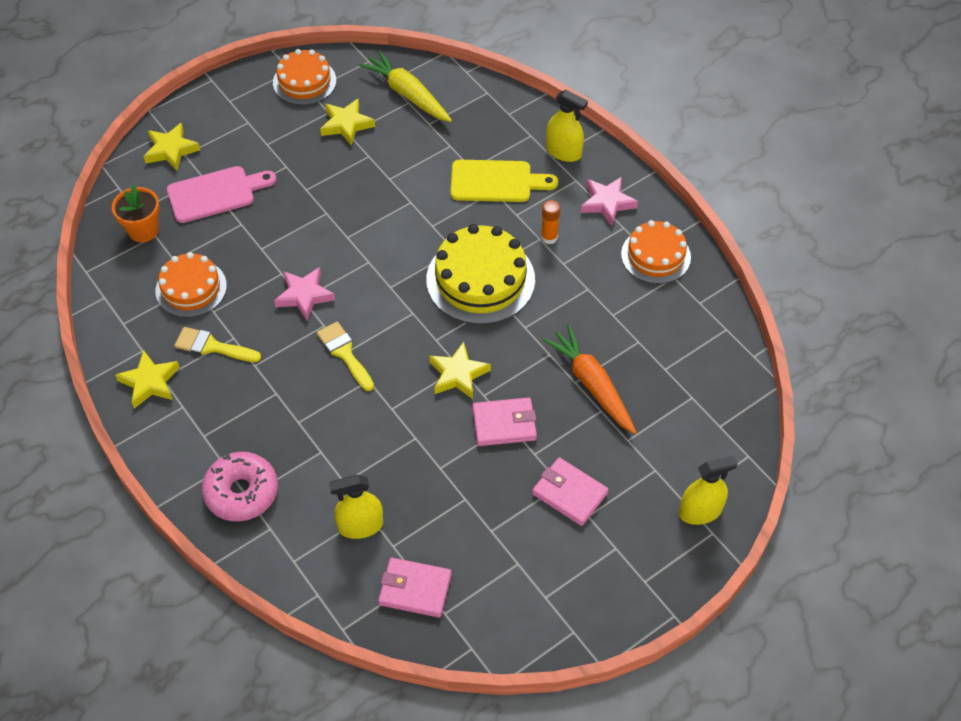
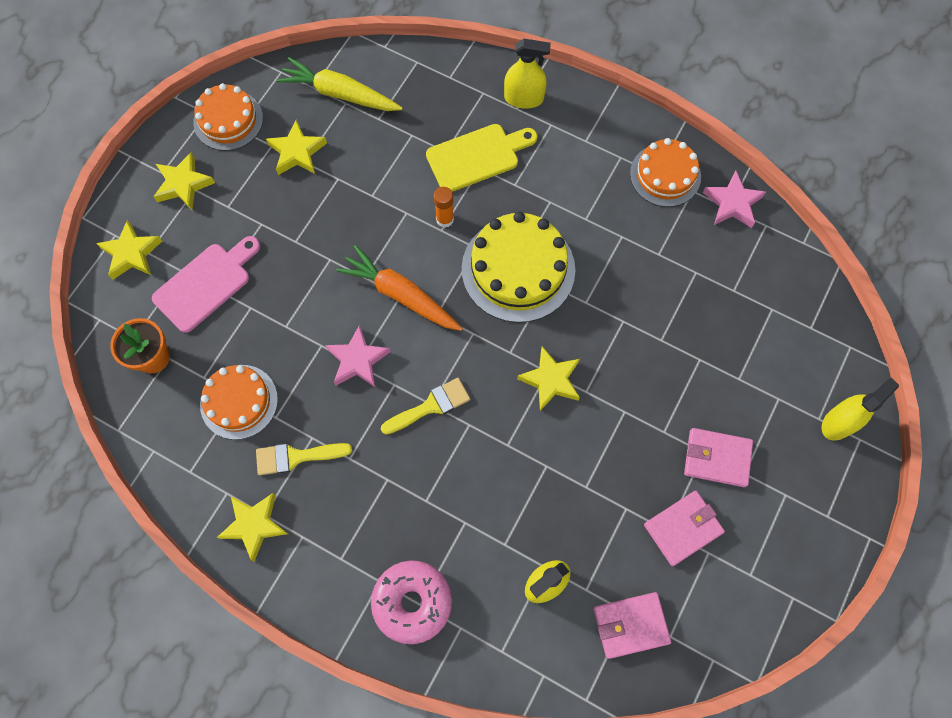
camera: 25 degrees left, 15 degrees up
yellow brush [317,322,374,391] -> yellow brush turned 120 degrees clockwise [381,378,470,435]
pink wallet [472,397,537,446] -> pink wallet moved to [644,491,725,566]
orange glue stick [541,200,561,244] -> orange glue stick moved to [434,187,454,227]
orange carrot [542,325,637,434] -> orange carrot moved to [336,245,463,331]
pink star [580,177,638,226] -> pink star moved to [703,171,766,228]
none -> yellow star [153,152,215,210]

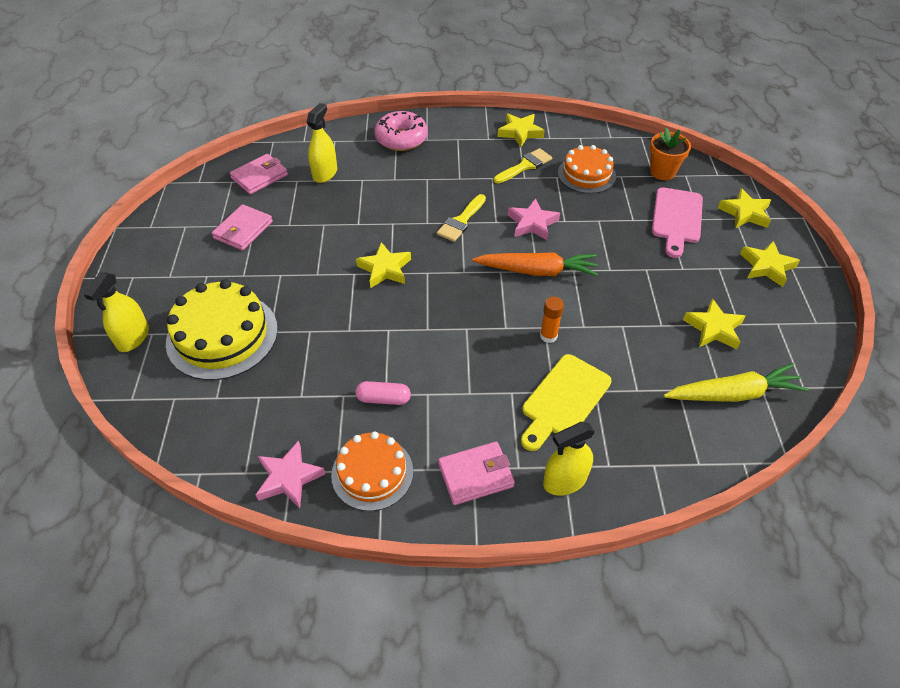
camera: 150 degrees right, 20 degrees down
orange cake [194,83,263,151] -> none
yellow cake [462,212,575,323] -> yellow cake moved to [166,279,278,380]
pink wallet [684,428,753,487] -> pink wallet moved to [438,441,515,505]
none -> pink capsule [355,381,411,405]

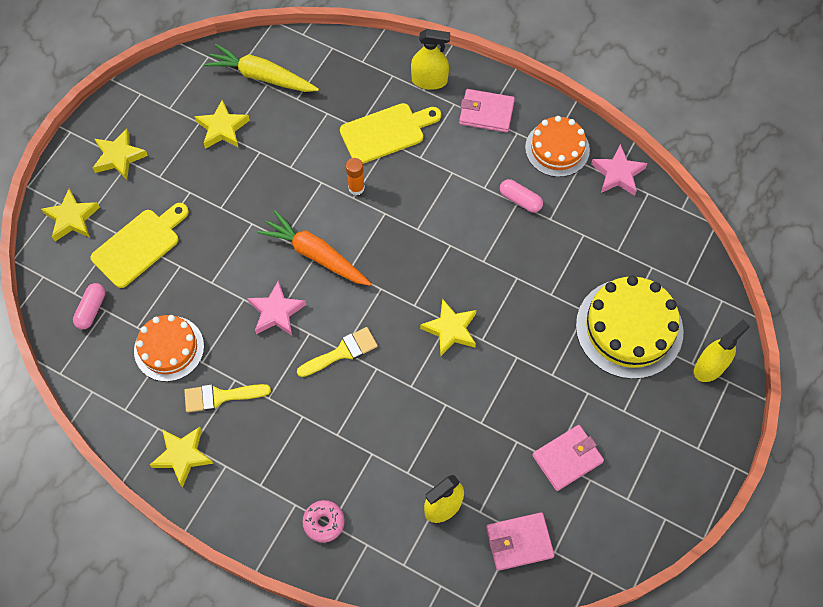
camera: 150 degrees left, 15 degrees up
pink donut [374,111,428,151] -> pink donut [302,500,345,543], size x0.59
orange flower pot [650,128,691,180] -> pink capsule [73,283,105,329]
pink cutting board [652,187,703,258] -> yellow cutting board [91,203,189,288]

